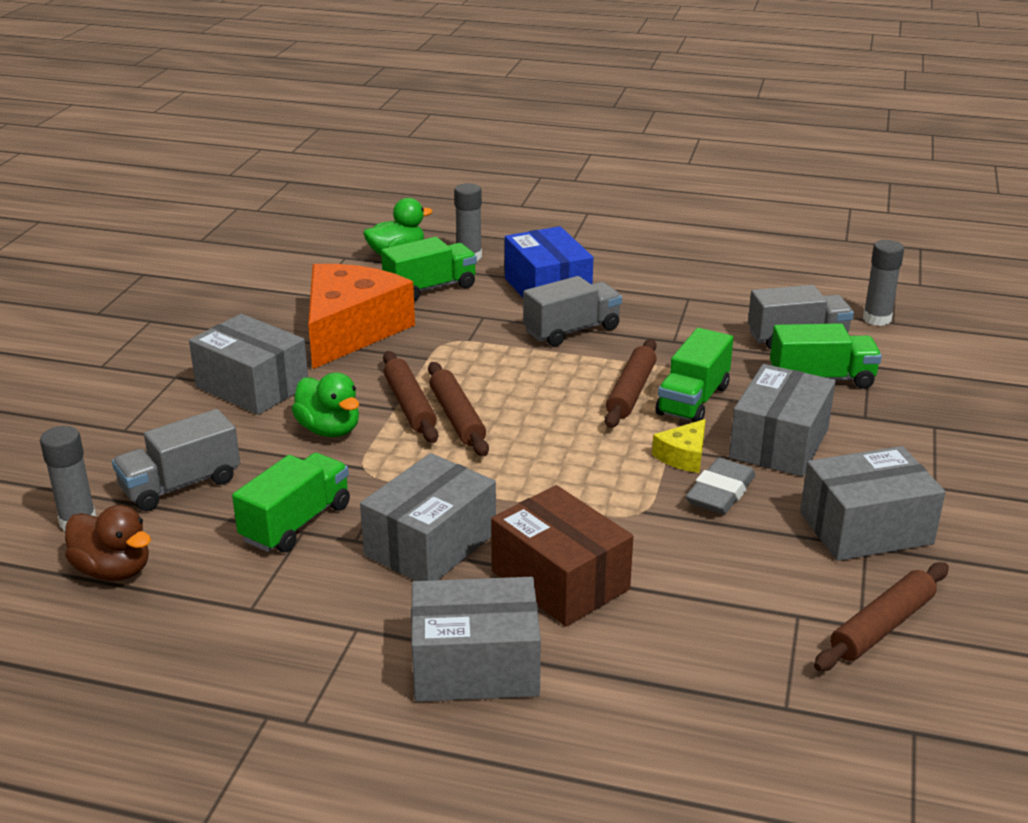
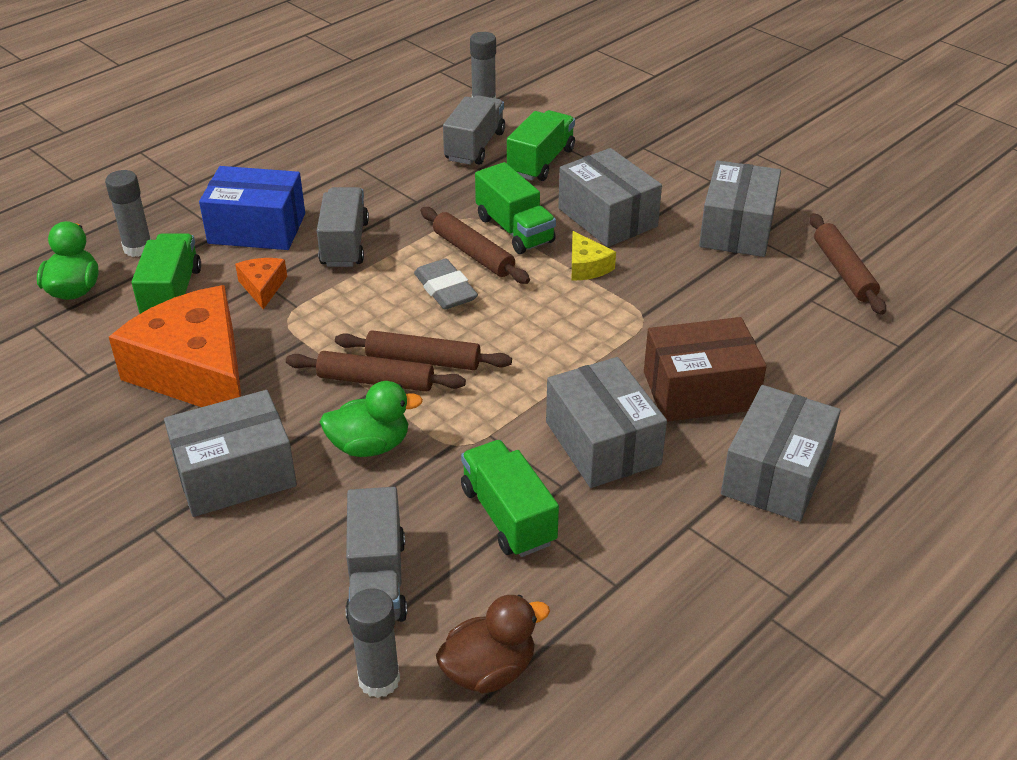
camera: 60 degrees left, 10 degrees up
grey eraser [686,458,756,514] -> grey eraser moved to [414,259,478,310]
none -> orange cheese [235,258,287,309]

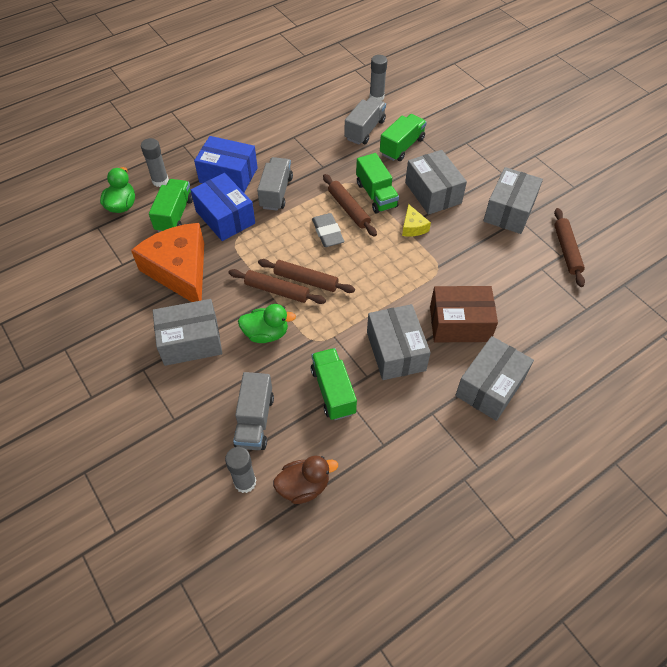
camera: 10 degrees right, 15 degrees up
orange cheese [235,258,287,309] -> blue box [191,173,255,241]

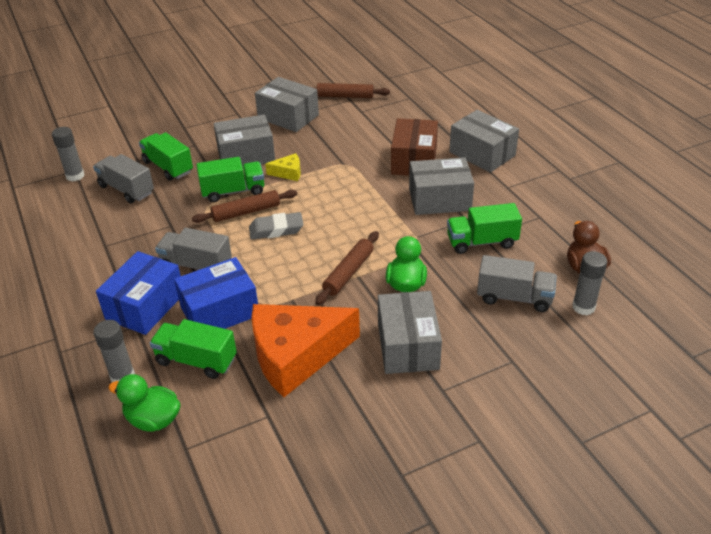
camera: 80 degrees left, 15 degrees down
brown rolling pin [258,259,355,293] -> none

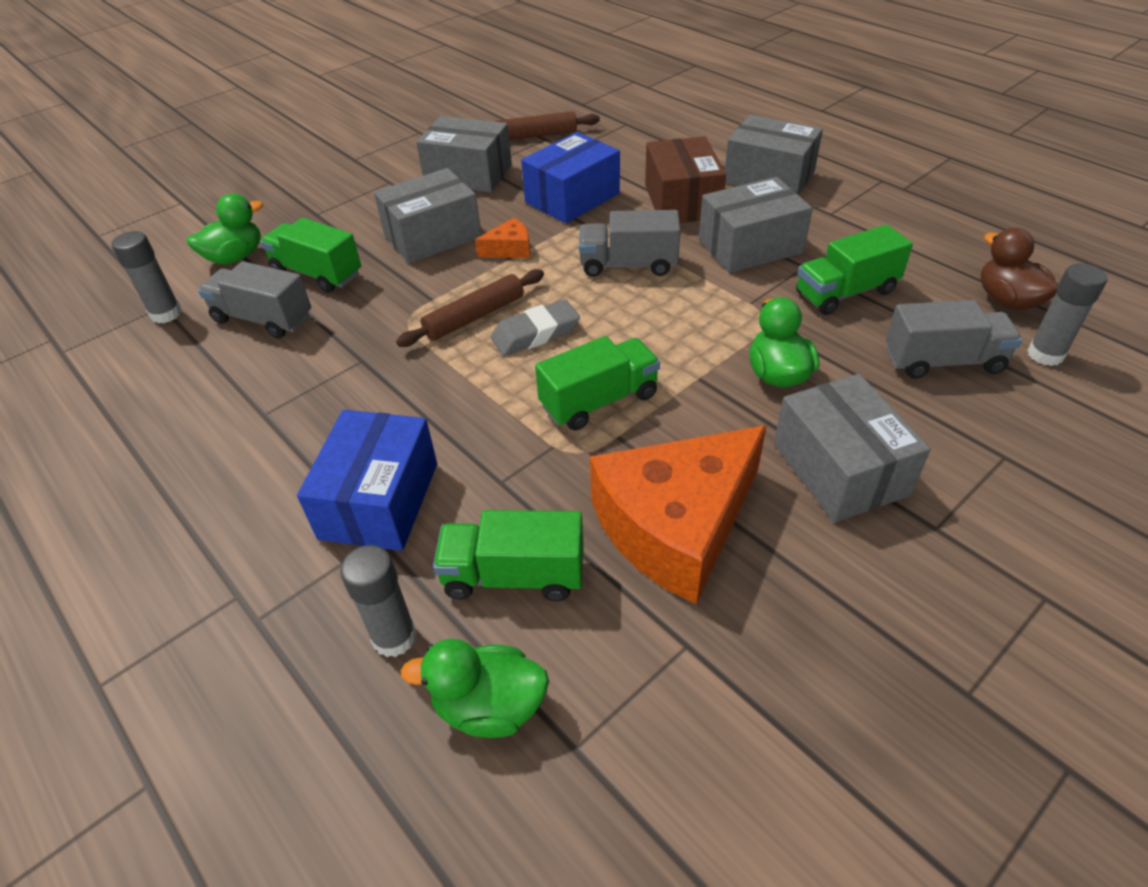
camera: 15 degrees left, 5 degrees up
grey truck [155,228,232,270] -> grey truck moved to [579,210,680,277]
blue box [174,257,258,329] -> blue box moved to [521,132,620,223]
green truck [196,157,264,202] -> green truck moved to [535,336,660,430]
yellow cheese [265,153,301,181] -> orange cheese [475,218,530,258]
brown rolling pin [315,231,379,305] -> none
none -> green duck [187,194,263,264]

